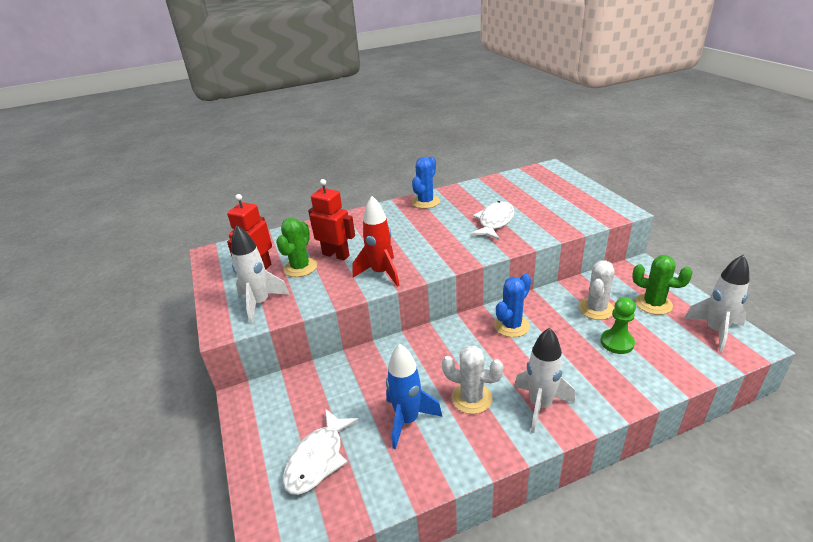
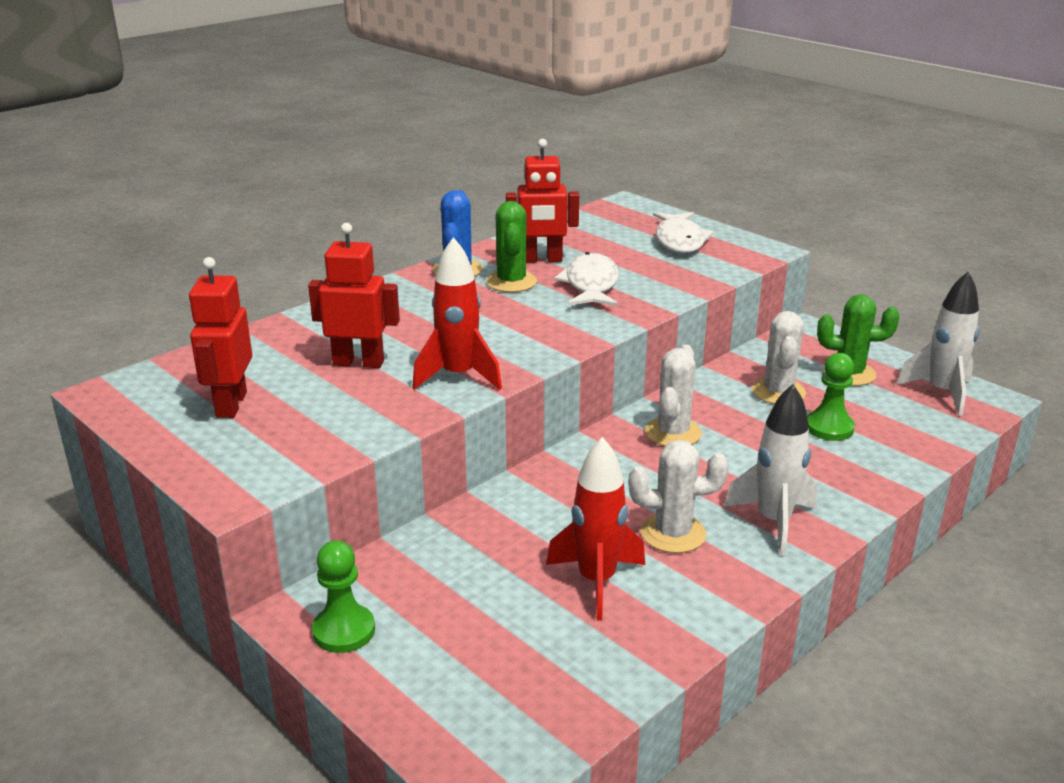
camera: 25 degrees left, 5 degrees down
white rocket [231,225,290,324] -> none
green cactus [276,218,317,277] -> green cactus moved to [486,201,537,292]
white fish [283,409,359,495] -> white fish moved to [653,212,714,253]
blue rocket [386,344,443,449] -> red rocket [546,437,645,621]
blue cactus [494,274,531,337] -> white cactus [645,344,702,446]
none -> green pawn [312,540,375,653]
none -> red robot [506,139,579,263]

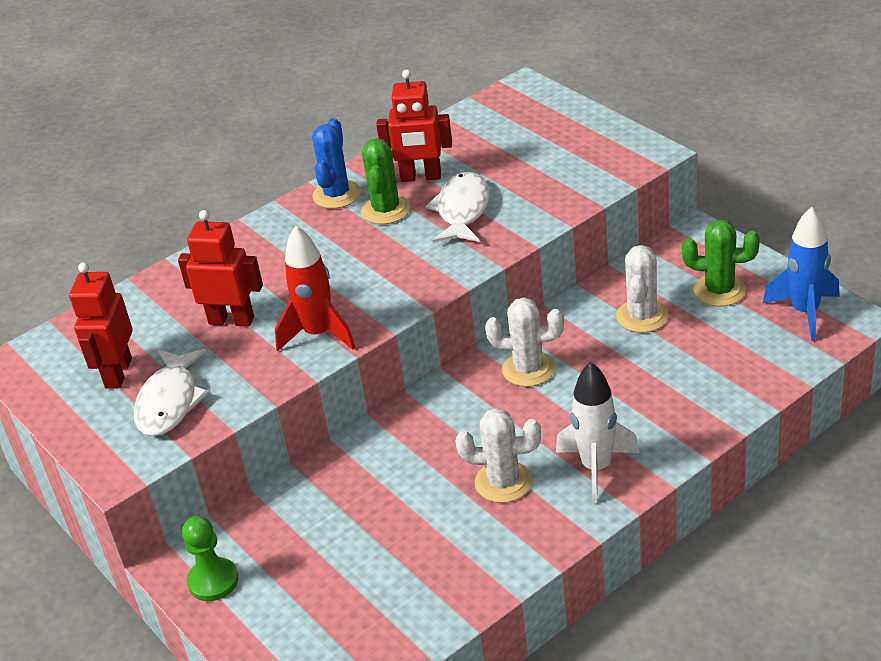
camera: 10 degrees right, 10 degrees up
red rocket [546,437,645,621] -> none
white cactus [645,344,702,446] -> white cactus turned 75 degrees clockwise [485,297,564,387]
white fish [653,212,714,253] -> white fish moved to [134,349,209,436]
green pawn [807,353,855,441] -> none
white rocket [896,272,979,416] -> blue rocket [763,207,840,341]

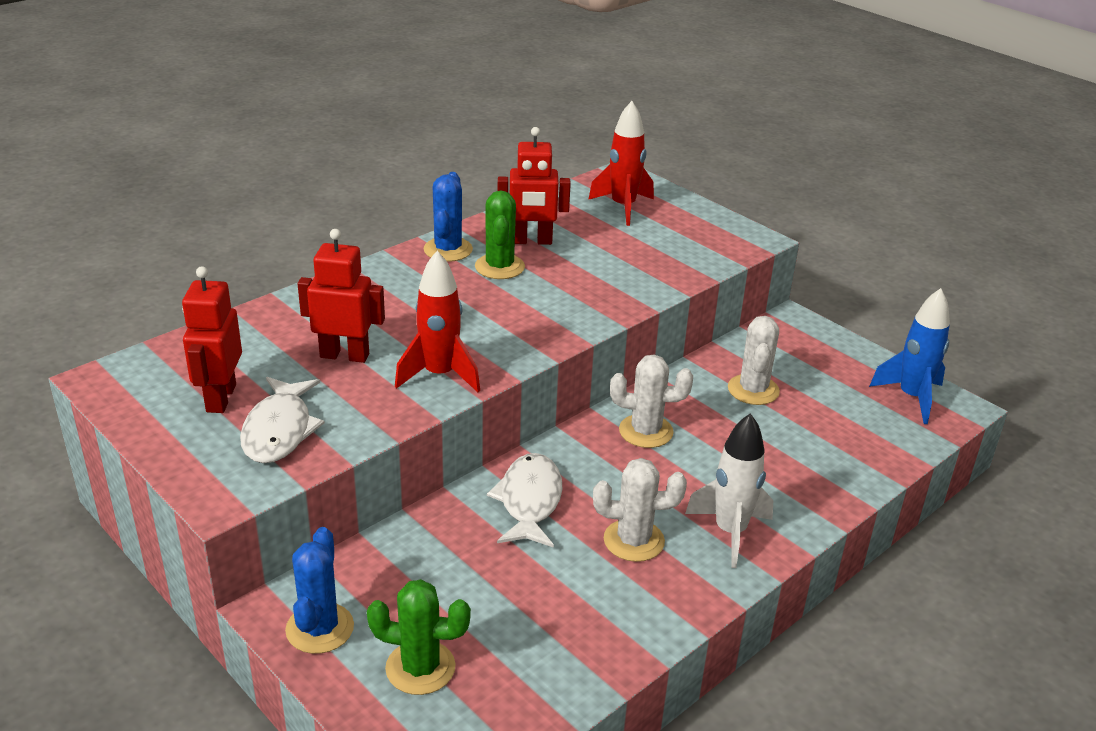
camera: 10 degrees left, 5 degrees down
green pawn [182,516,239,601] -> blue cactus [285,527,354,654]
white fish [425,172,490,242] -> white fish moved to [487,453,563,548]
green cactus [682,219,760,306] -> green cactus moved to [367,579,471,695]
none -> red rocket [588,101,654,226]

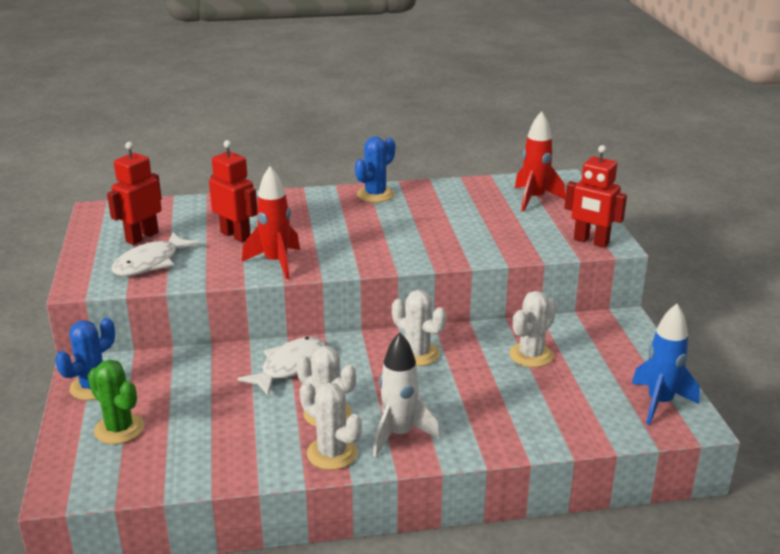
camera: 35 degrees right, 5 degrees down
green cactus [475,191,525,279] -> none
red robot [498,127,571,245] -> red robot moved to [564,145,627,248]
none -> white cactus [300,382,362,470]

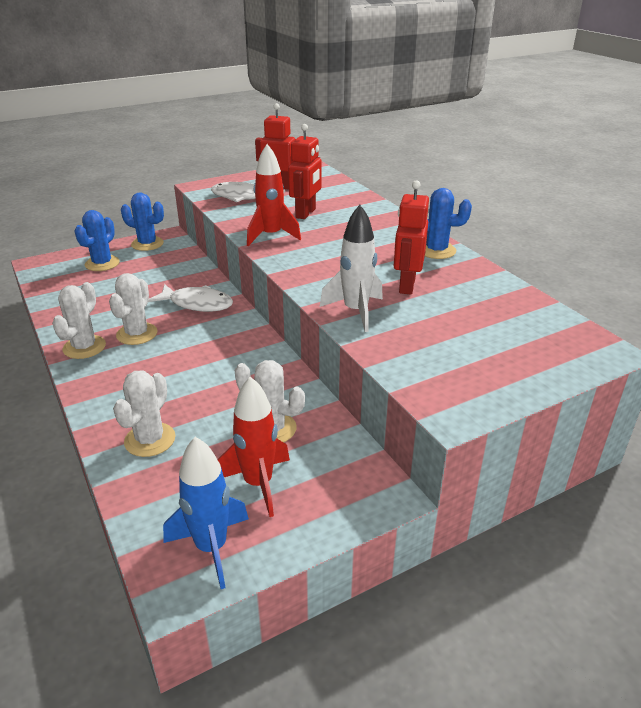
camera: 70 degrees right, 5 degrees up
green cactus [88,360,144,444] -> blue cactus [75,210,120,271]
white rocket [373,332,440,457] -> white rocket moved to [320,205,383,332]
white cactus [392,290,446,366] -> white cactus moved to [113,370,176,457]
red rocket [515,111,565,212] -> red rocket moved to [217,377,290,517]
red robot [564,145,627,248] -> red robot moved to [394,180,429,295]

